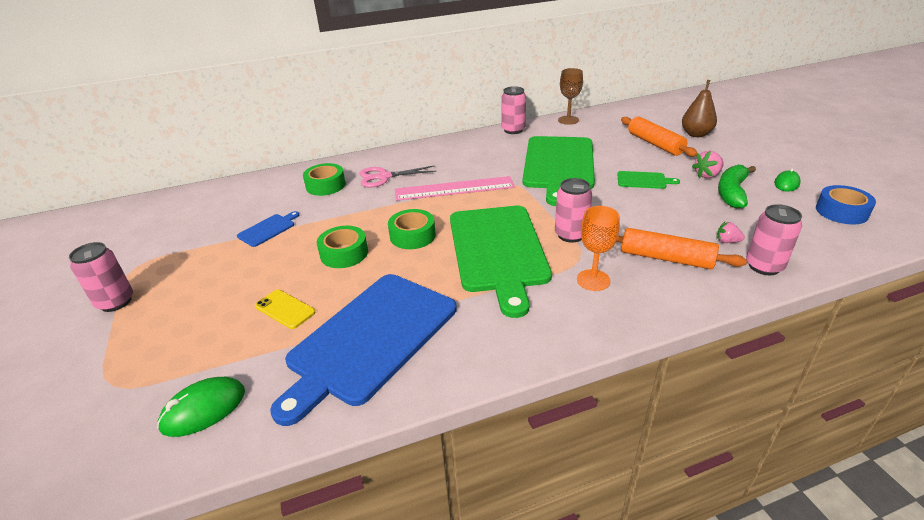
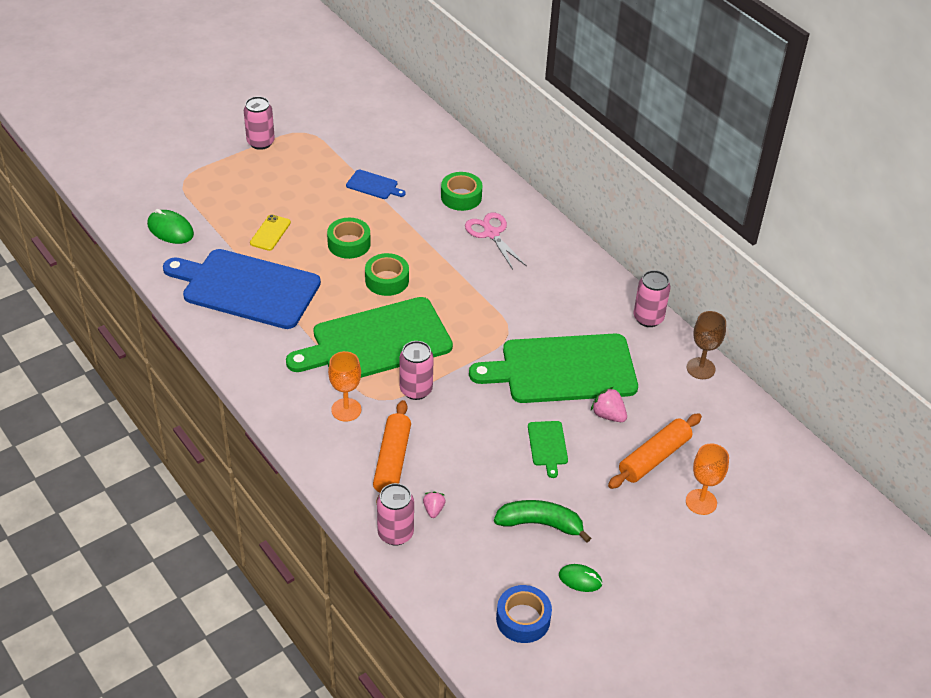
camera: 70 degrees right, 10 degrees up
pink ruler [395,176,515,201] -> none
brown pear [682,80,717,137] -> orange goblet [686,444,729,515]
pink strawberry [692,151,724,178] -> pink strawberry moved to [591,387,627,422]

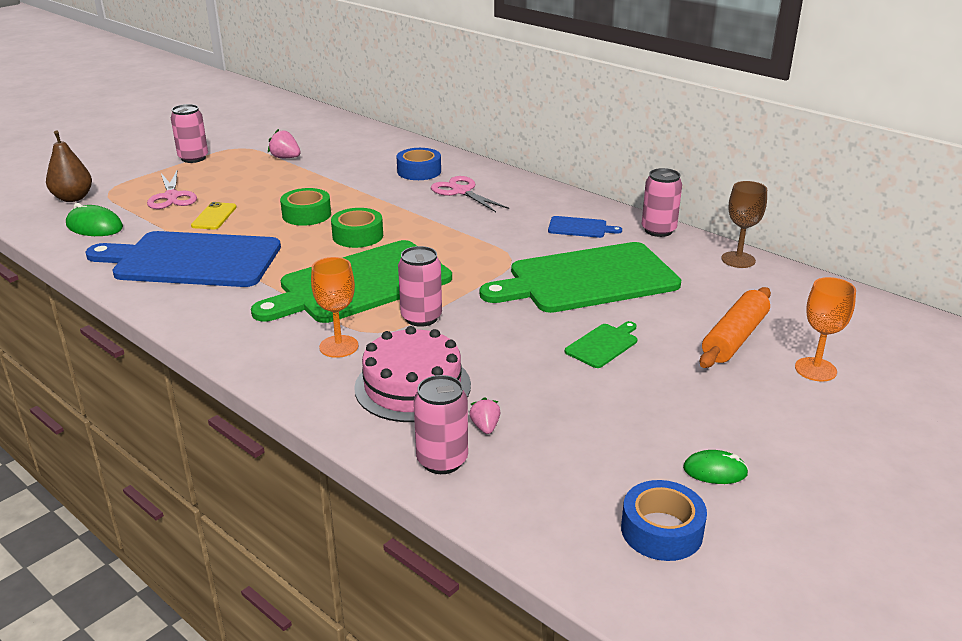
camera: 10 degrees left, 15 degrees down
blue cutting board [346,169,406,199] -> blue cutting board moved to [548,216,622,238]
orange rolling pin [373,400,411,493] -> pink cake [354,326,471,422]
green tape [441,172,482,211] -> blue tape [396,148,441,180]
green banana [494,500,591,543] -> none
green cutting board [528,421,568,478] -> green cutting board turned 120 degrees counterclockwise [565,321,637,368]
pink strawberry [591,387,627,422] -> pink strawberry moved to [268,129,301,158]
none -> brown pear [46,130,92,202]
none -> pink scissors [147,171,197,209]

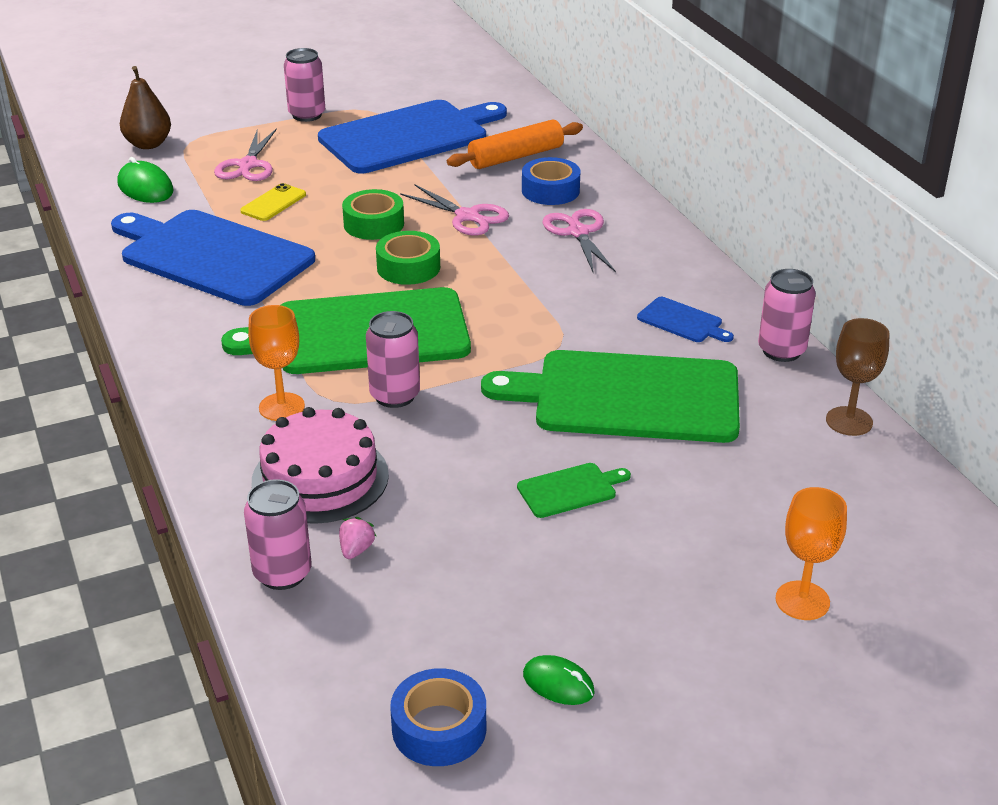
camera: 25 degrees right, 5 degrees up
pink strawberry [268,129,301,158] -> blue cutting board [318,100,507,174]
orange rolling pin [700,287,771,368] -> orange rolling pin moved to [447,120,583,169]
none -> pink scissors [400,184,509,236]

